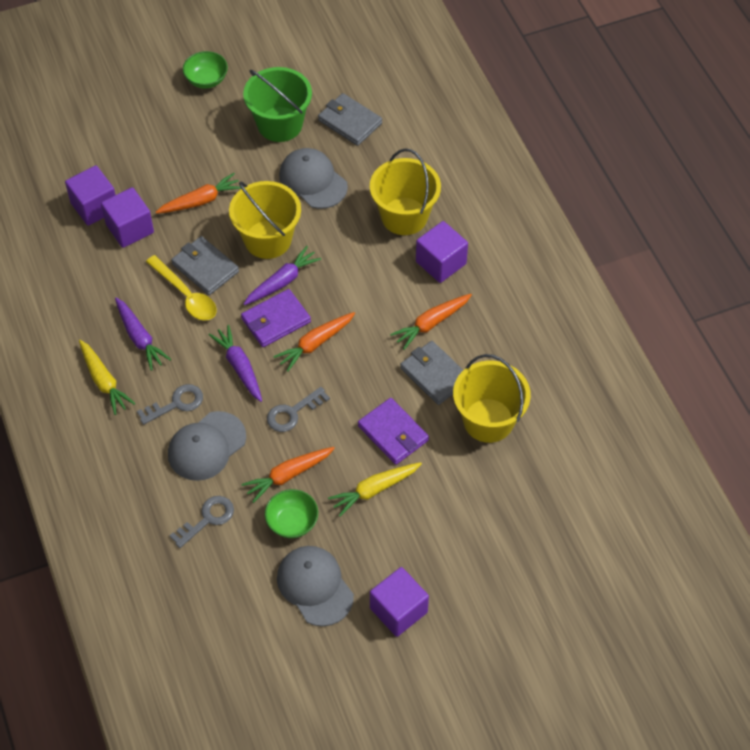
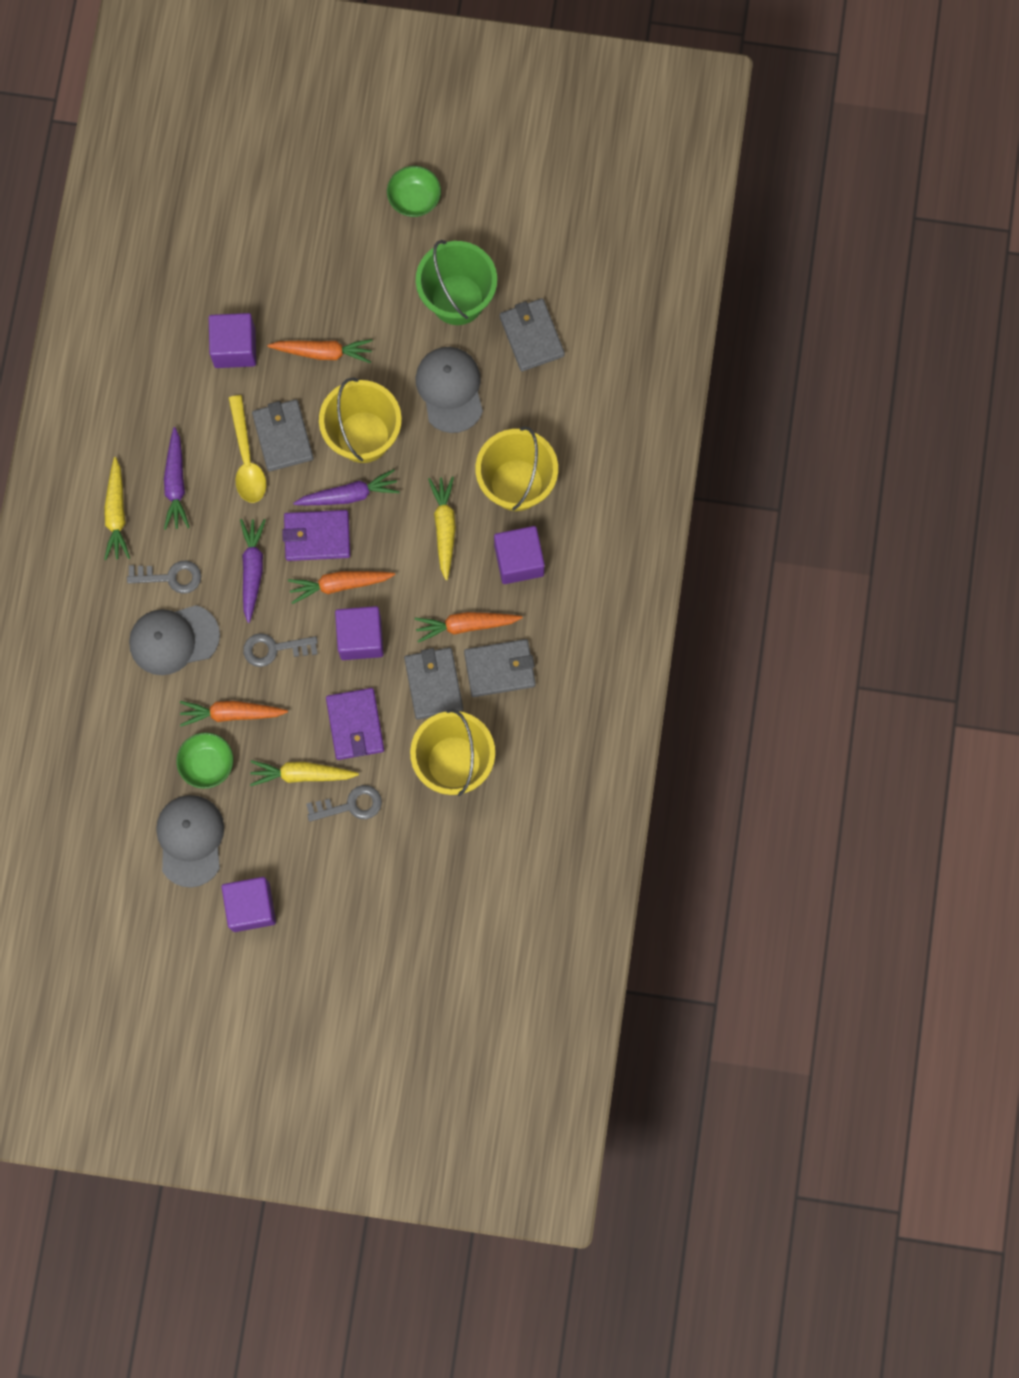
camera: 30 degrees right, 20 degrees up
purple cube [65,165,115,226] -> purple cube moved to [335,606,384,660]
grey key [169,496,234,548] -> grey key moved to [306,785,382,822]
none -> yellow carrot [428,476,456,580]
none -> grey wallet [464,639,536,697]

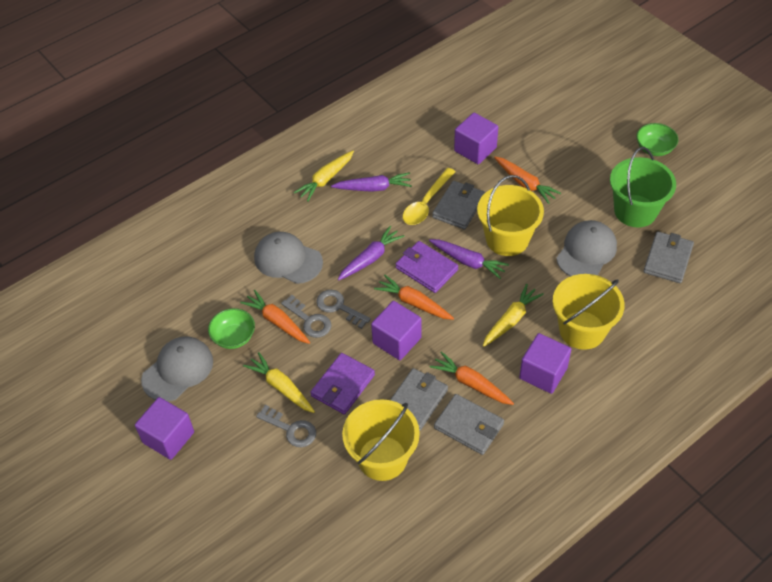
camera: 45 degrees right, 25 degrees down
grey key [127,561,201,594] -> grey key moved to [281,295,332,338]
purple carrot [164,427,190,530] -> purple carrot turned 135 degrees counterclockwise [331,172,412,192]

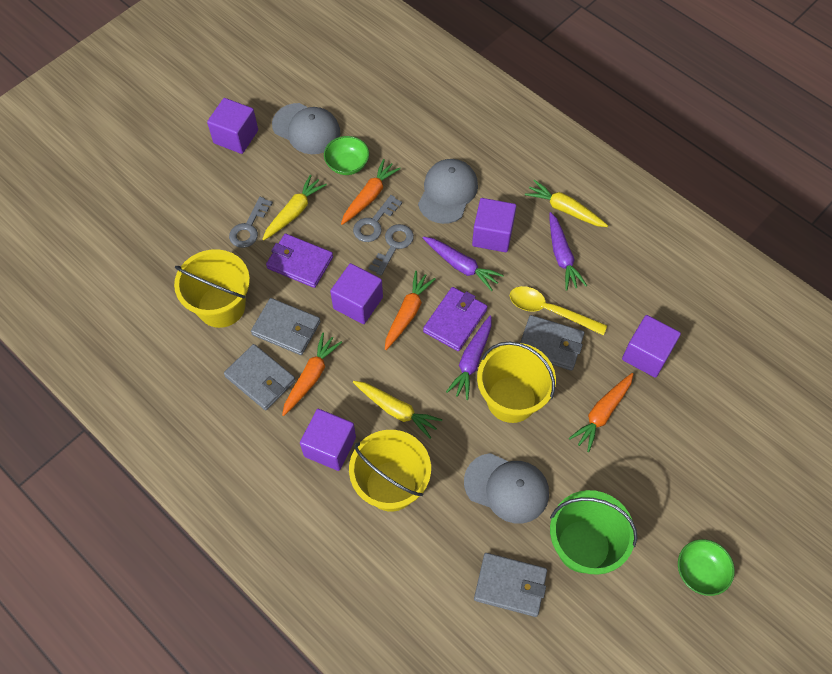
camera: 80 degrees right, 10 degrees up
grey wallet [434,394,504,455] -> grey wallet turned 75 degrees counterclockwise [224,344,296,410]
none -> purple cube [472,198,516,252]

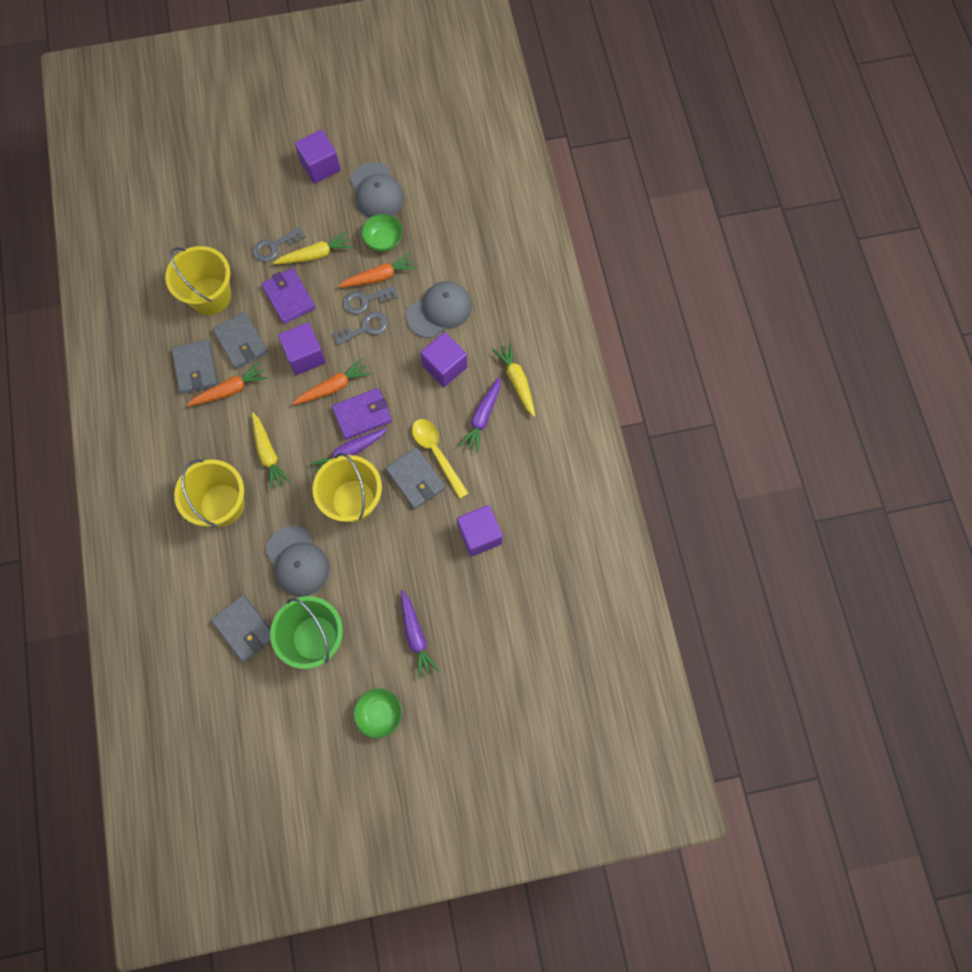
camera: 35 degrees right, 10 degrees up
purple cube [300,409,356,471] -> none
purple carrot [423,236,504,291] -> purple carrot moved to [401,590,439,679]
orange carrot [569,373,633,452] -> none

